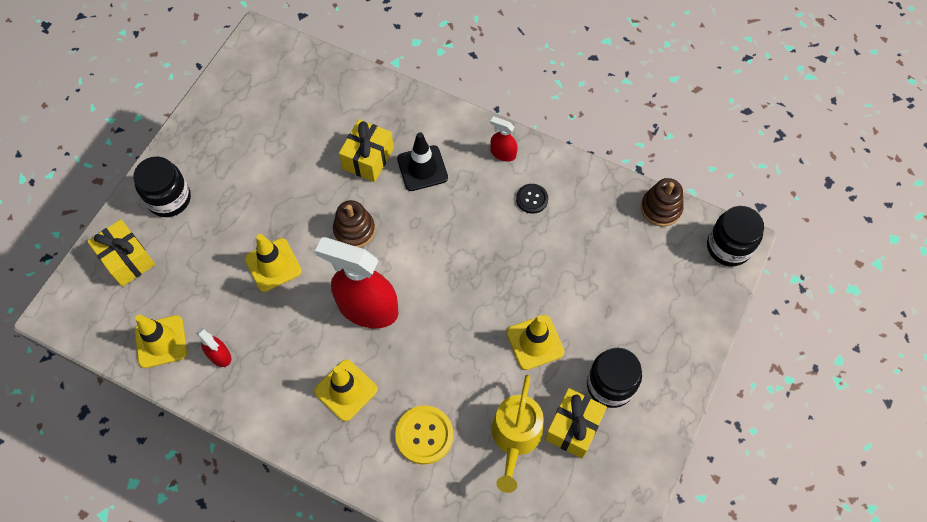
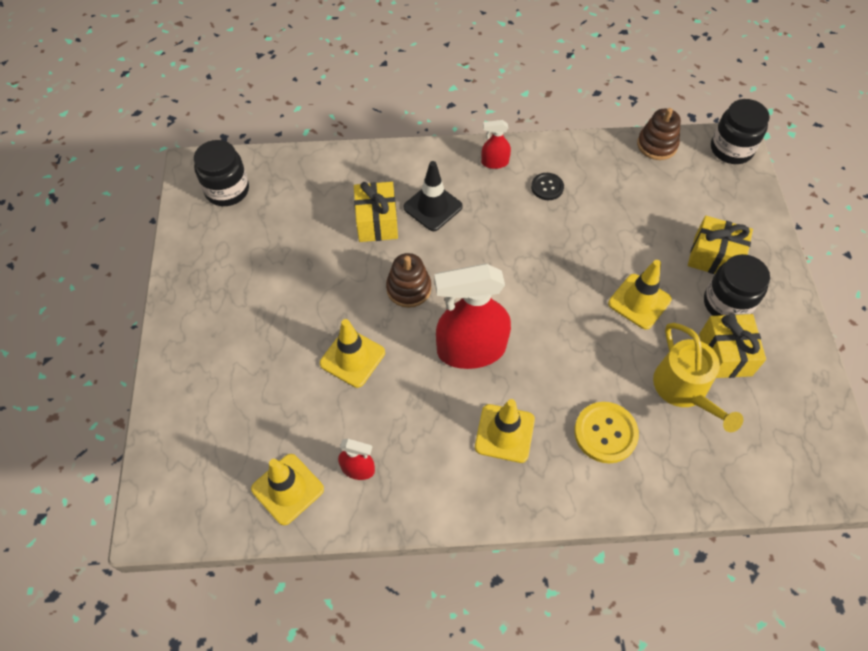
camera: 30 degrees left, 5 degrees down
yellow gift [87,219,155,287] -> yellow gift moved to [688,216,753,274]
black jar [133,157,191,217] -> black jar moved to [194,140,249,206]

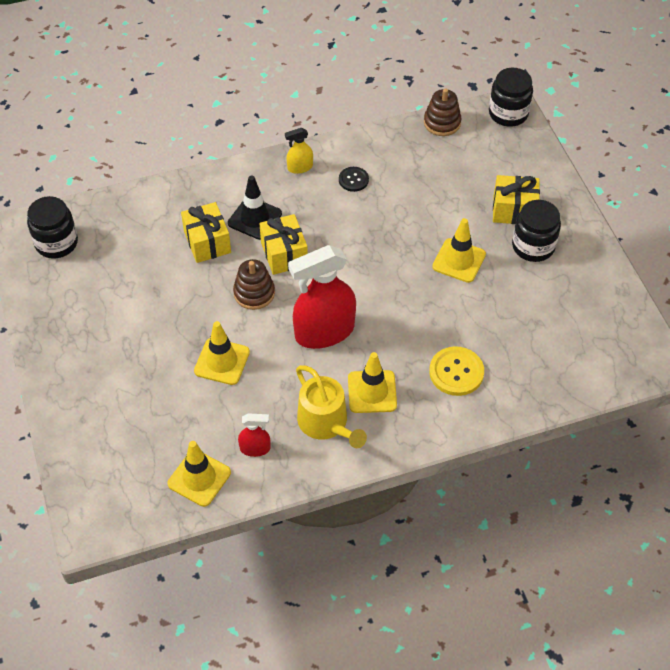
camera: 15 degrees left, 5 degrees down
red spray bottle [481,120,511,169] -> yellow spray bottle [285,128,313,174]
yellow watering can [653,323,743,432] -> yellow watering can moved to [296,365,367,448]
yellow gift [699,314,766,378] -> yellow gift moved to [259,214,308,275]

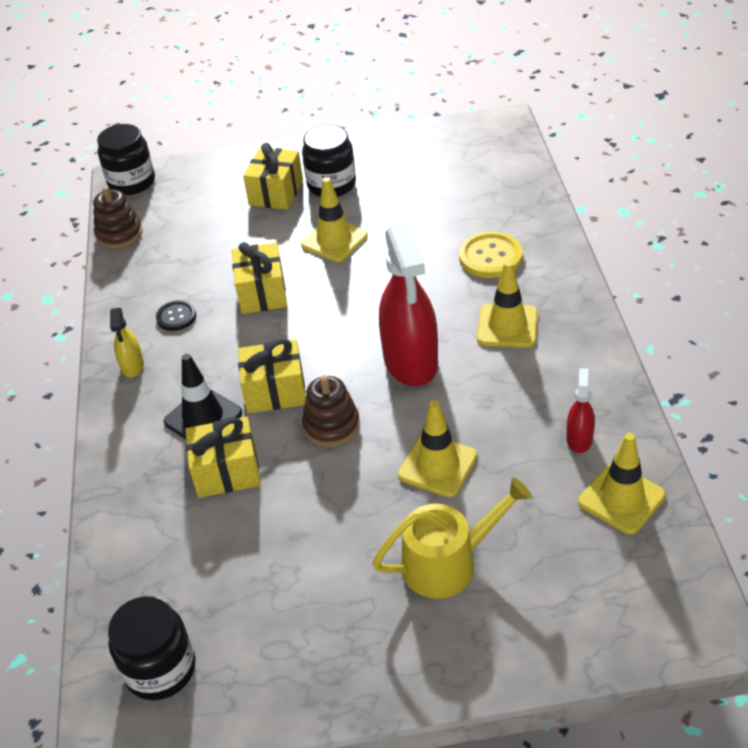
camera: 75 degrees left, 10 degrees down
yellow watering can [296,365,367,448] -> yellow watering can moved to [372,477,532,599]
none -> yellow gift [232,242,287,314]

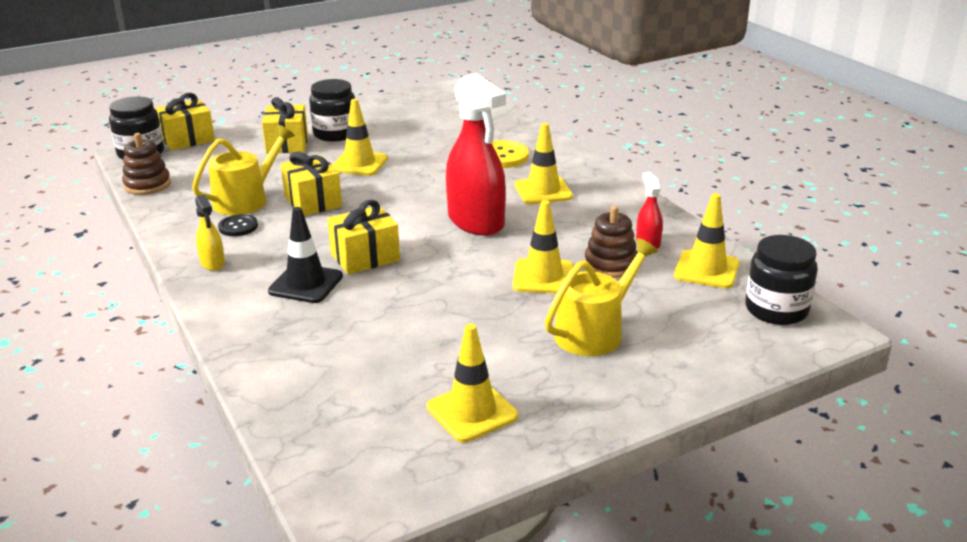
camera: 25 degrees left, 15 degrees down
black jar [108,596,195,700] -> black jar moved to [745,235,818,325]
yellow gift [185,417,261,498] -> yellow gift moved to [155,93,215,150]
brown stacking toy [302,375,360,447] -> brown stacking toy moved to [584,206,638,278]
none -> yellow watering can [192,125,295,215]
none -> yellow traffic cone [427,324,518,442]

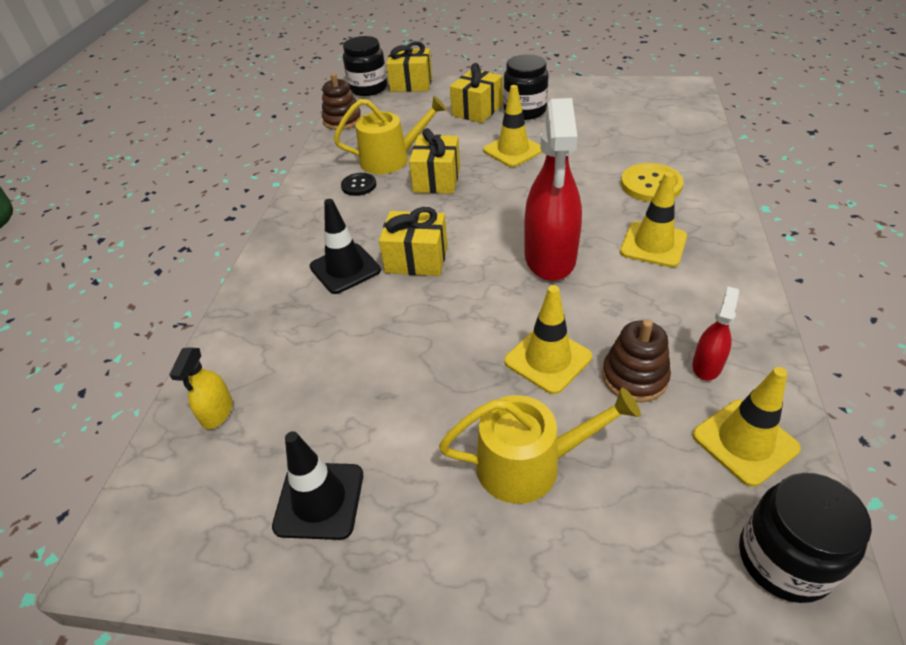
camera: 40 degrees right, 15 degrees up
yellow spray bottle [195,194,225,271] -> yellow spray bottle moved to [169,347,233,429]
yellow traffic cone [427,324,518,442] -> black traffic cone [272,431,363,540]

